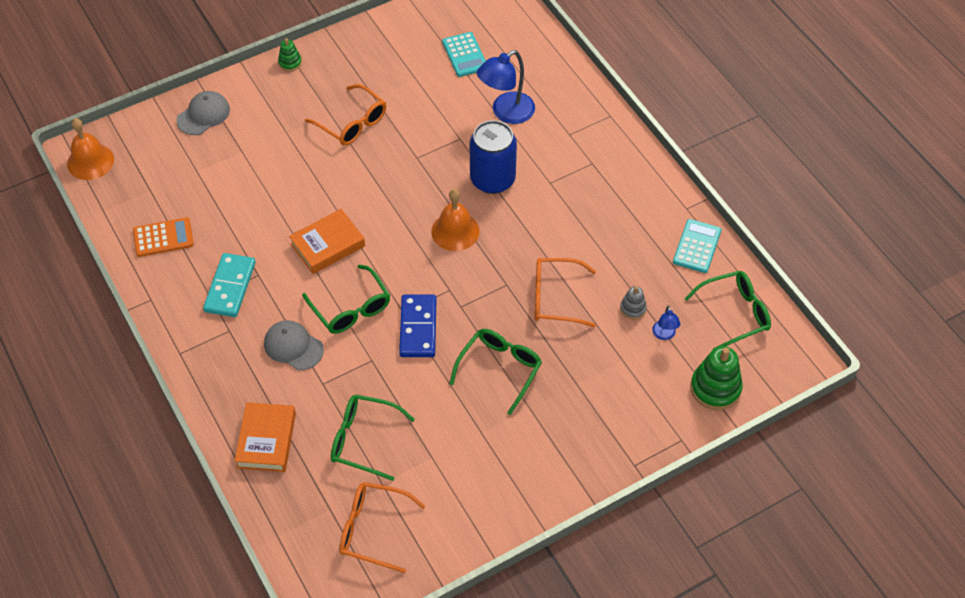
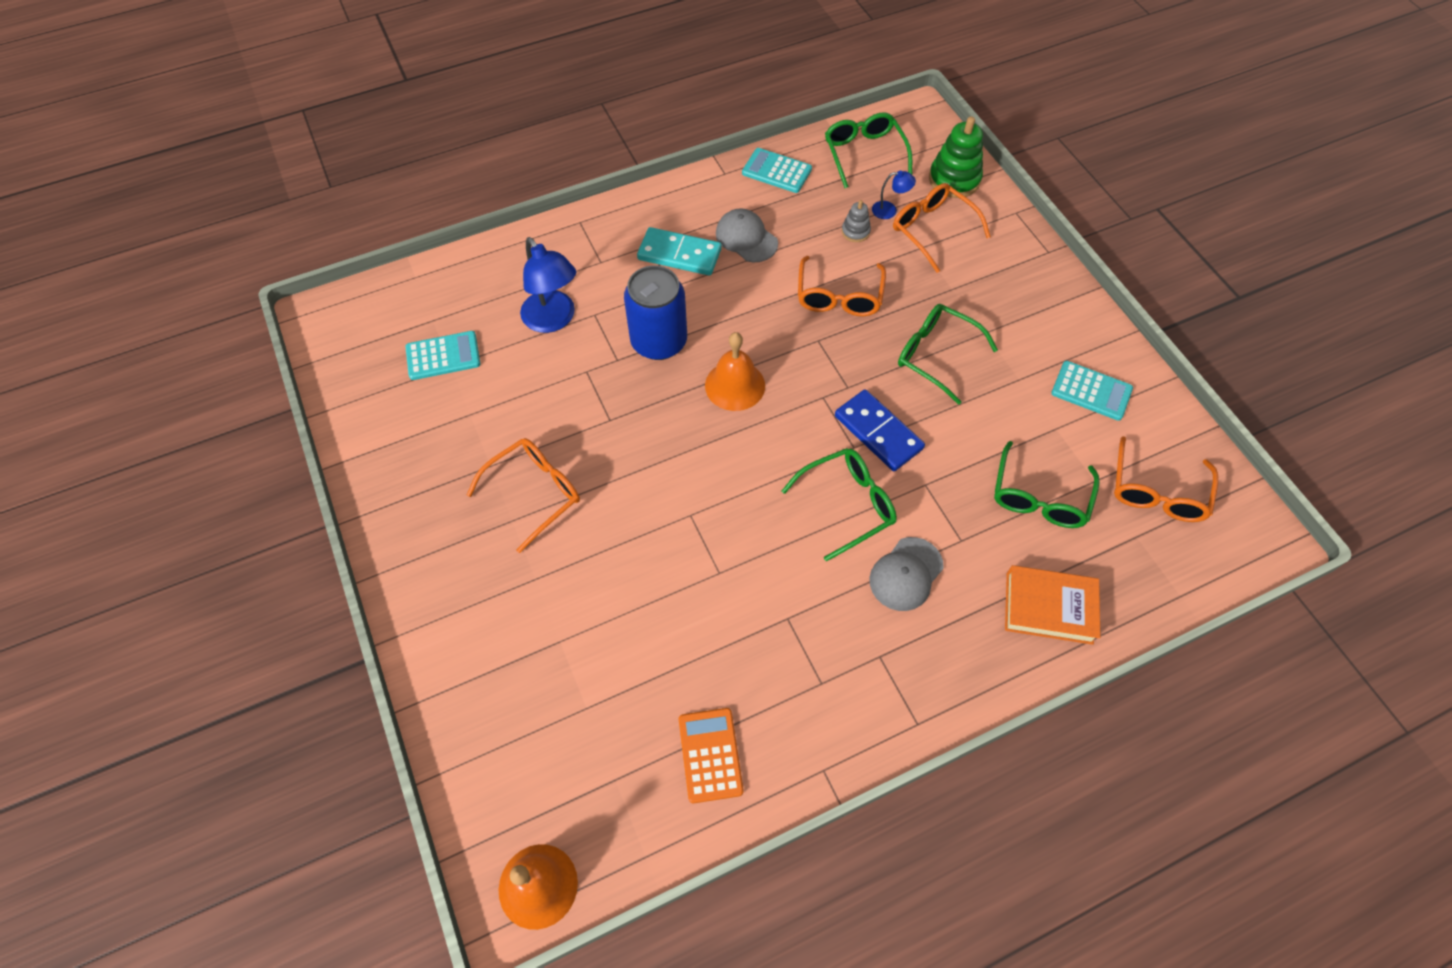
camera: 85 degrees left, 5 degrees up
grey cap [177,91,230,135] -> grey cap moved to [716,208,778,262]
turquoise domino [203,253,256,317] -> turquoise domino moved to [637,227,722,276]
green stacking toy [278,38,302,71] -> none
orange book [289,209,365,274] -> none
blue domino [399,295,437,357] -> blue domino turned 45 degrees clockwise [835,389,925,471]
none -> orange glasses [893,183,991,273]
none -> turquoise calculator [1051,361,1133,421]

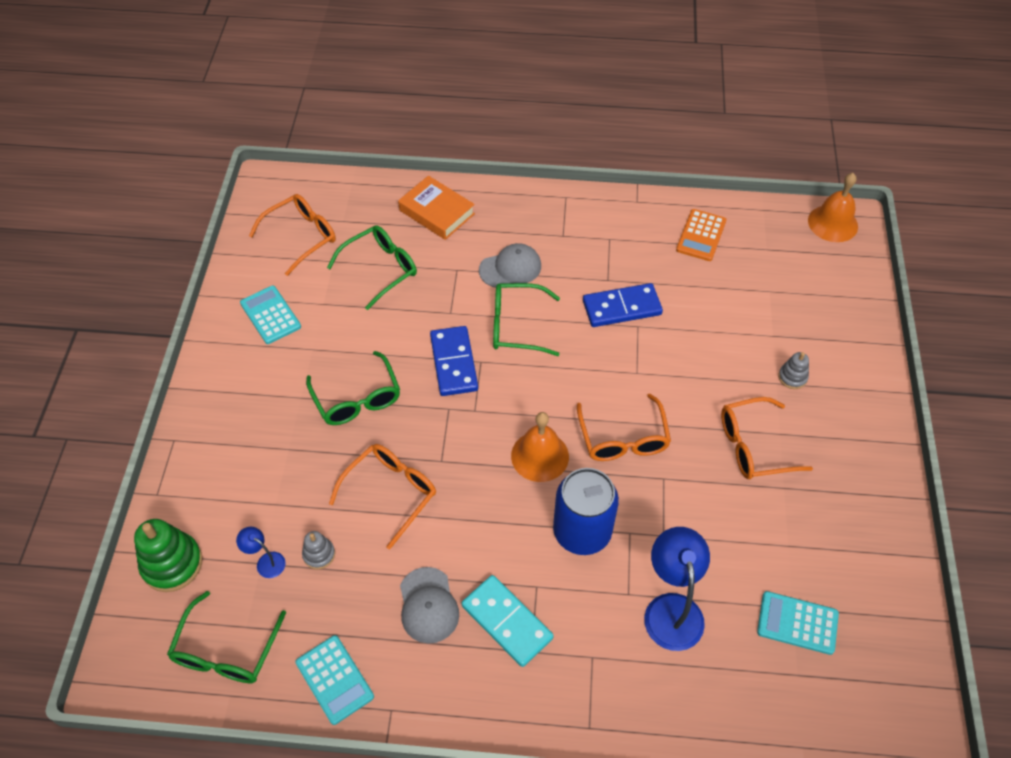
camera: 150 degrees left, 5 degrees down
orange glasses [893,183,991,273] -> orange glasses moved to [577,394,671,461]
none -> blue domino [583,283,663,327]
none -> grey stacking toy [778,352,809,389]

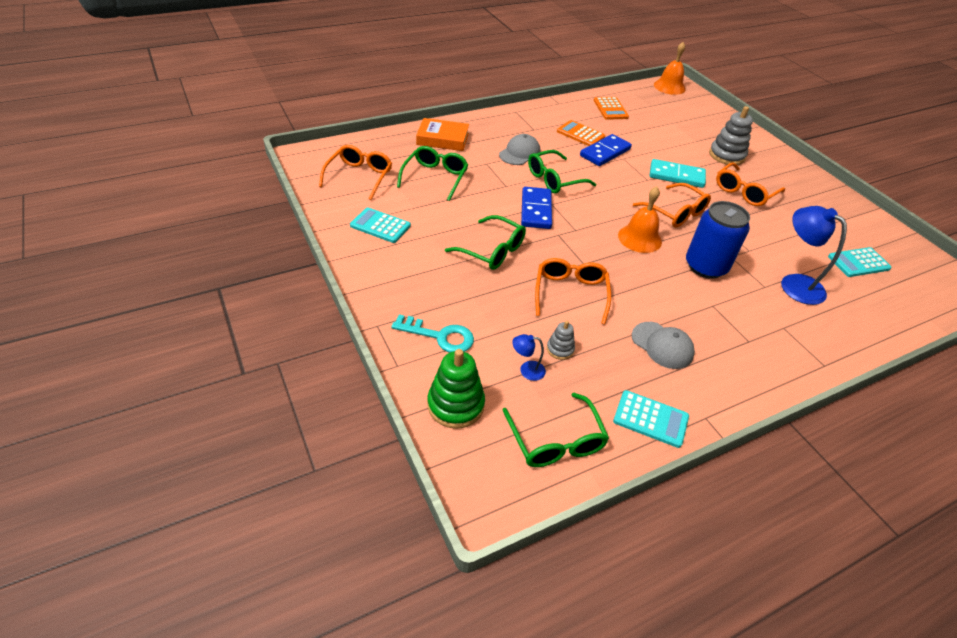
camera: 35 degrees left, 10 degrees down
blue domino [430,326,478,396] -> blue domino turned 45 degrees clockwise [521,187,552,229]
turquoise domino [462,575,554,667] -> turquoise domino moved to [649,159,706,188]
grey stacking toy [778,352,809,389] -> grey stacking toy [709,106,753,165], size x1.87
none -> turquoise key [391,314,474,353]
none -> orange calculator [557,120,605,146]

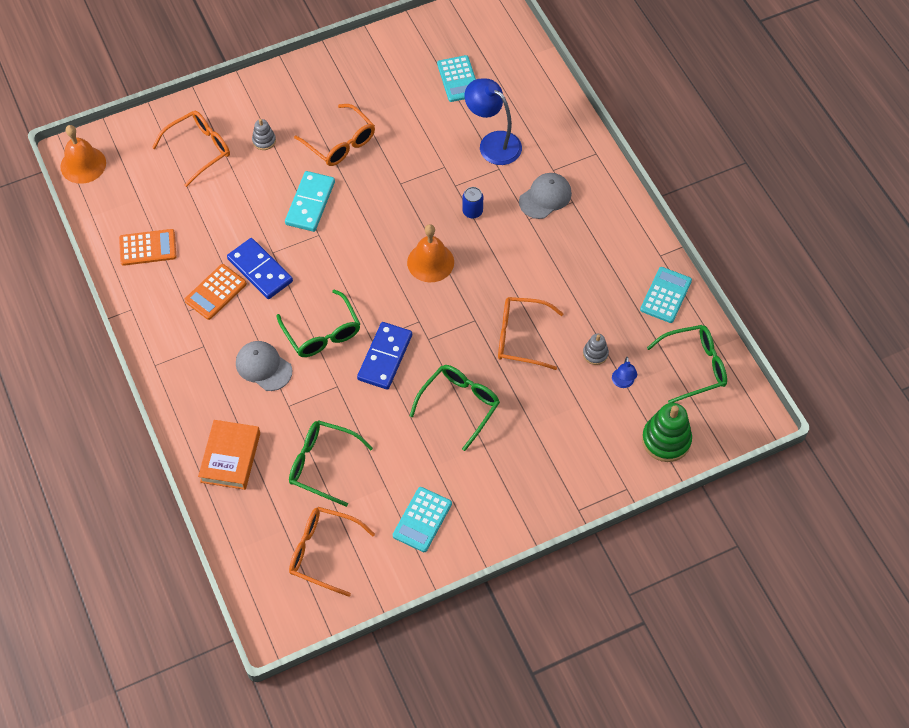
camera: 85 degrees left, 15 degrees up
turquoise key [391,314,474,353] -> none
blue domino [521,187,552,229] -> blue domino turned 75 degrees counterclockwise [357,322,412,390]
grey cap [632,322,695,369] -> grey cap moved to [519,173,572,219]
orange glasses [633,183,711,227] -> orange glasses moved to [152,111,230,187]
blue can [686,201,750,279] -> blue can [462,187,483,219], size x0.46
grey stacking toy [709,106,753,165] -> grey stacking toy [252,119,276,150], size x0.54
blue lamp [781,206,847,305] -> blue lamp turned 75 degrees clockwise [465,78,522,165]

